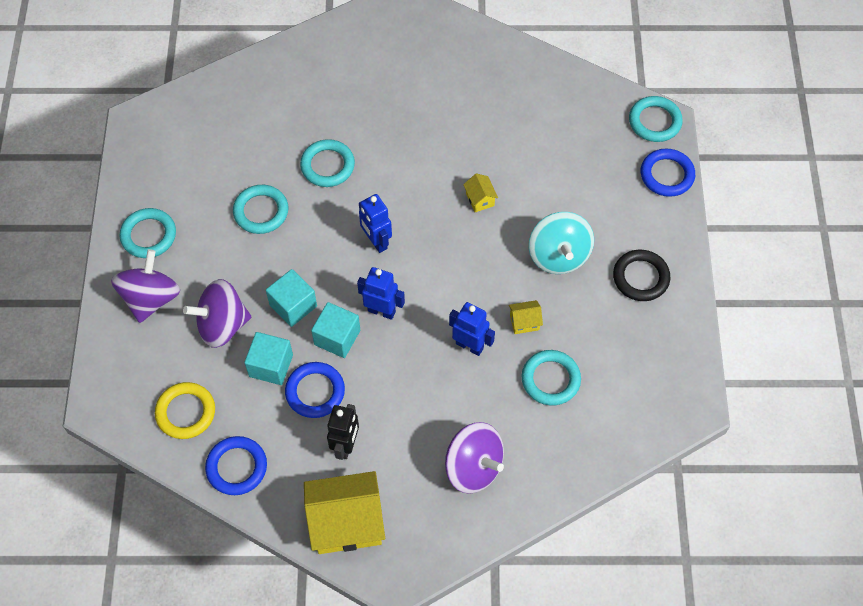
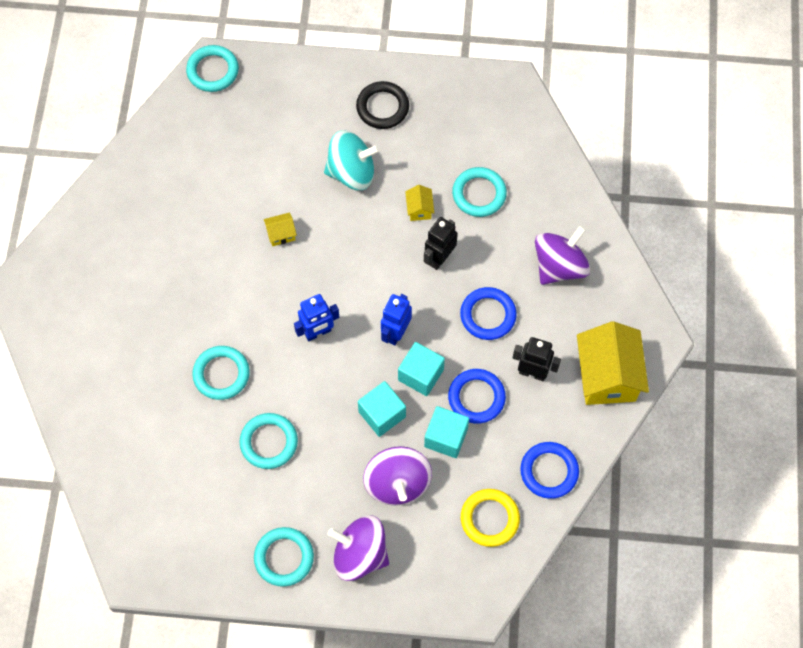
camera: 85 degrees left, 5 degrees up
blue robot [449,302,495,356] -> black robot [424,217,458,270]
blue ring [641,149,695,197] -> blue ring moved to [460,287,517,340]

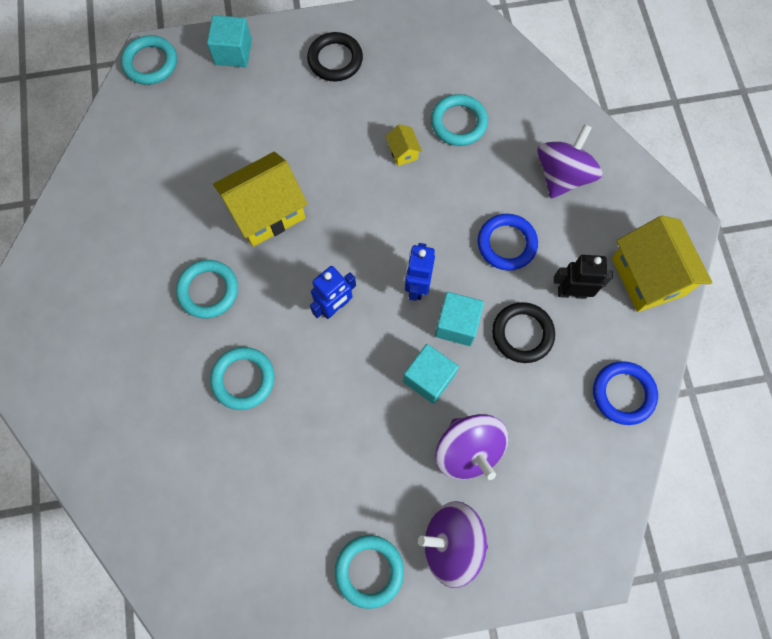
camera: 15 degrees left, 5 degrees up
turquoise ring [240,413,298,469] -> turquoise ring moved to [176,260,238,318]
yellow house [264,212,297,246] -> yellow house [213,152,308,247], size x2.29
turquoise spinning top [324,130,380,190] -> none
black robot [424,217,458,270] -> none
turquoise cube [424,406,469,458] -> turquoise cube moved to [207,15,252,67]
blue ring [448,369,506,424] -> black ring [492,302,555,363]
yellow ring [461,489,520,547] -> none

